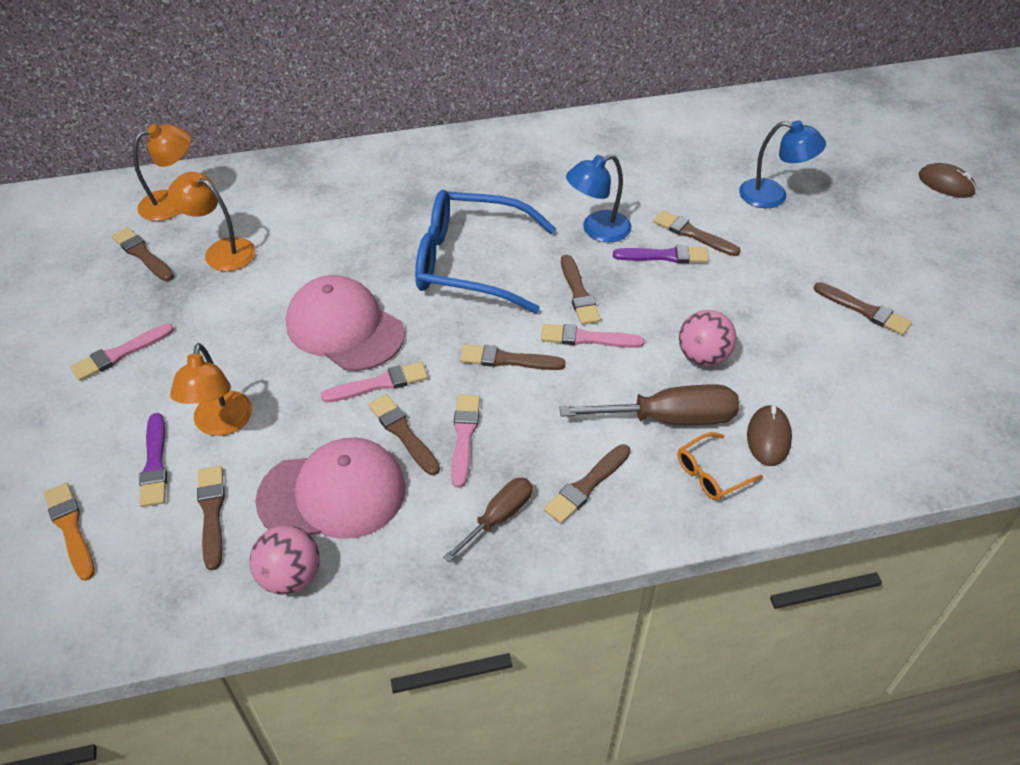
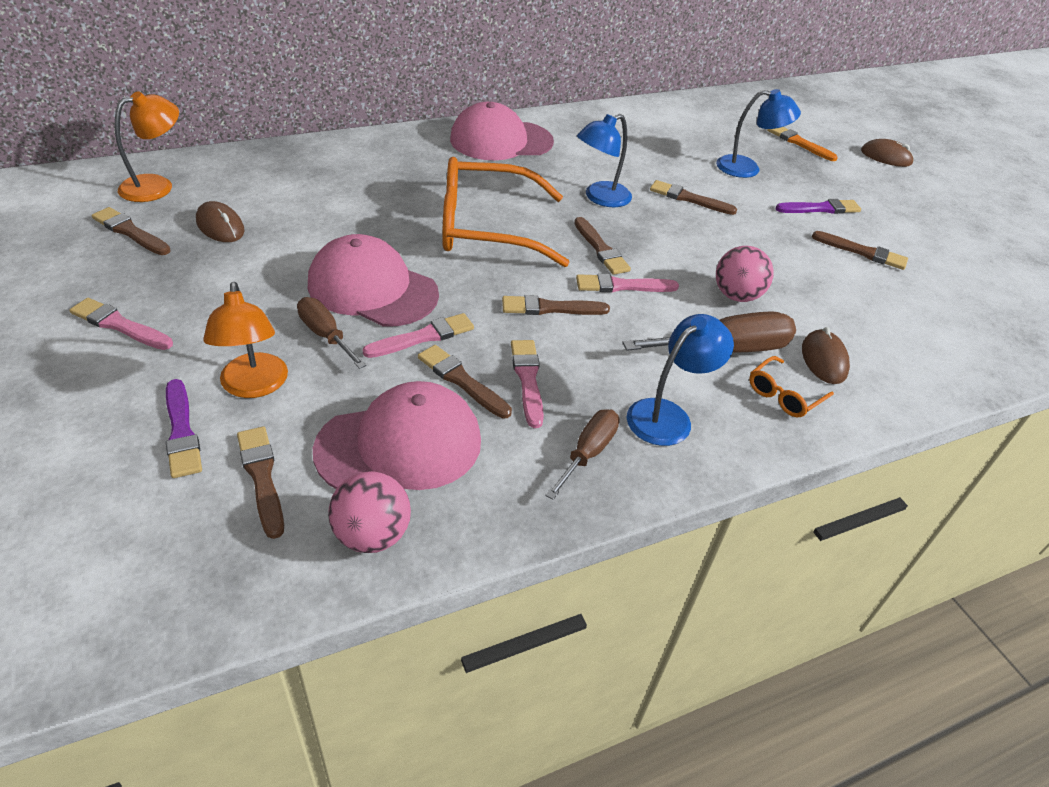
camera: 15 degrees left, 5 degrees down
orange brush [44,482,95,581] -> orange brush moved to [767,127,838,161]
pink brush [70,323,174,381] -> pink brush turned 75 degrees clockwise [69,298,173,350]
orange lamp [168,172,256,271] -> brown mouse [196,201,244,242]
blue glasses [415,190,556,313] -> orange glasses [442,157,570,267]
brown brush [544,444,631,524] -> blue lamp [627,314,734,446]
purple brush [613,245,709,263] -> purple brush moved to [775,199,861,214]
none -> brown screwdriver [297,297,366,369]
none -> pink cap [450,102,554,160]

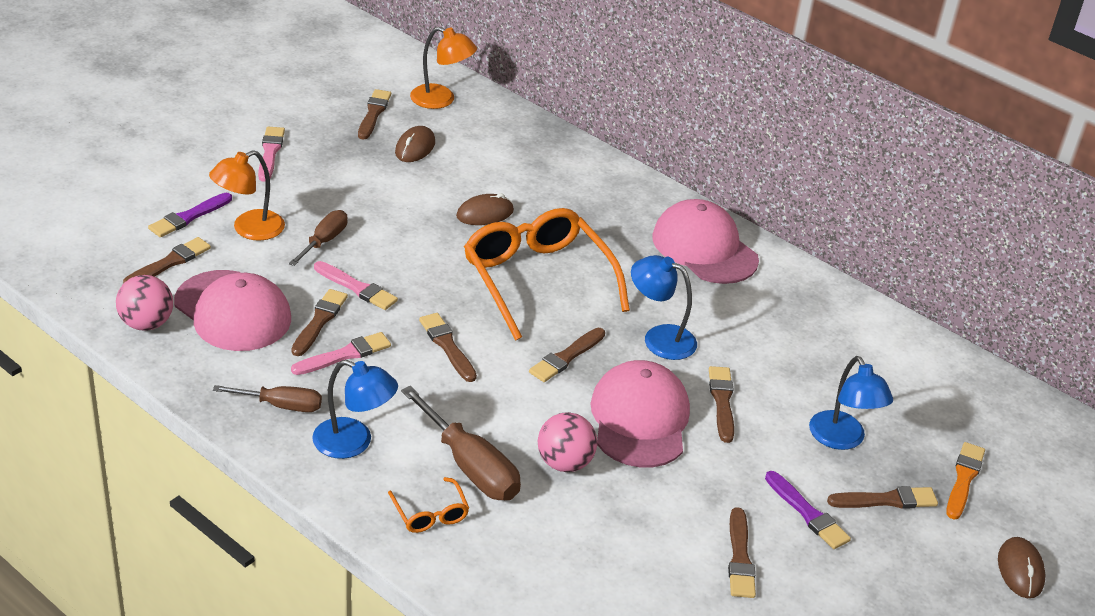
camera: 65 degrees right, 5 degrees down
pink cap [308,234,439,327] -> pink cap moved to [590,360,690,467]
pink brush [576,273,679,292] -> none
orange glasses [749,356,834,417] -> orange glasses turned 135 degrees counterclockwise [388,477,469,533]
brown mouse [802,327,850,384] -> brown mouse moved to [456,193,514,225]
none -> brown brush [827,486,938,509]

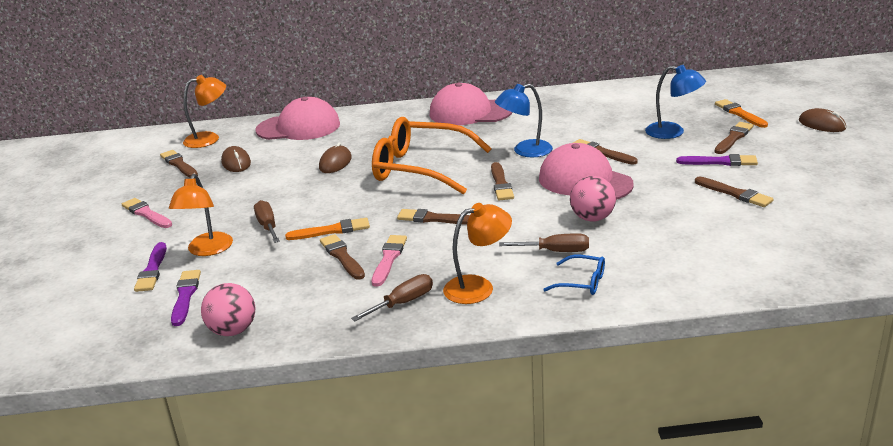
camera: 40 degrees left, 10 degrees down
brown brush [123,237,211,284] -> purple brush [171,270,201,326]
pink cap [174,270,291,351] -> pink cap moved to [256,97,340,140]
blue lamp [312,360,398,459] -> orange lamp [443,203,512,304]
pink brush [314,261,398,310] -> orange brush [285,218,370,240]
orange glasses [388,477,469,533] -> blue glasses [543,255,605,295]
brown screwdriver [401,386,521,500] -> brown screwdriver [499,233,589,252], size x0.62

